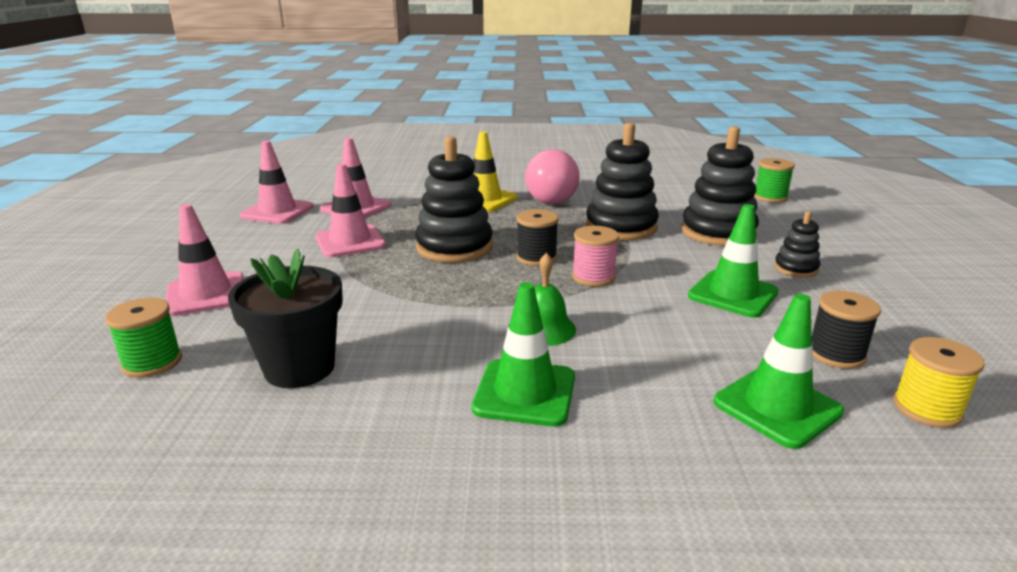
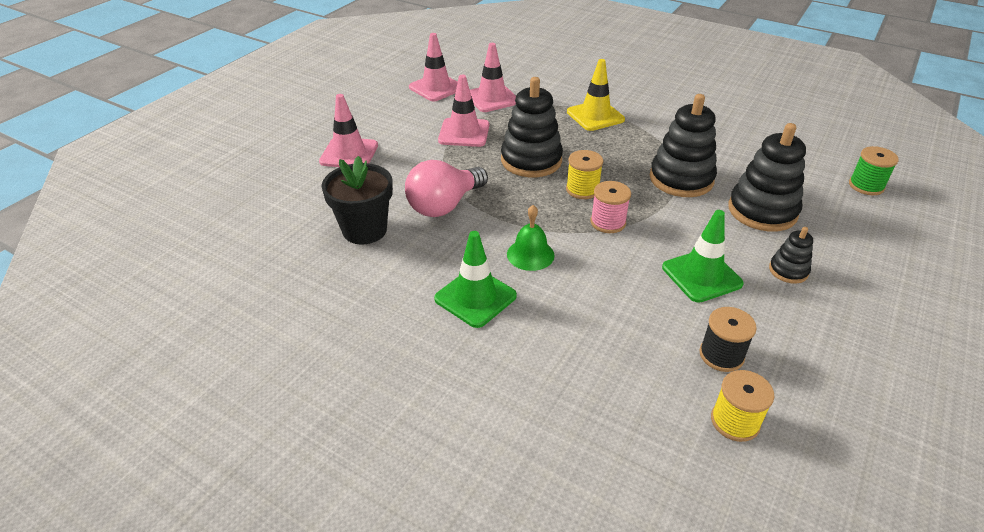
camera: 30 degrees right, 15 degrees up
green spool [105,298,182,378] -> none
black spool [516,209,559,266] -> yellow spool [566,150,603,199]
pink light bulb [525,149,580,204] -> pink light bulb moved to [405,160,488,217]
green traffic cone [713,294,844,449] -> none

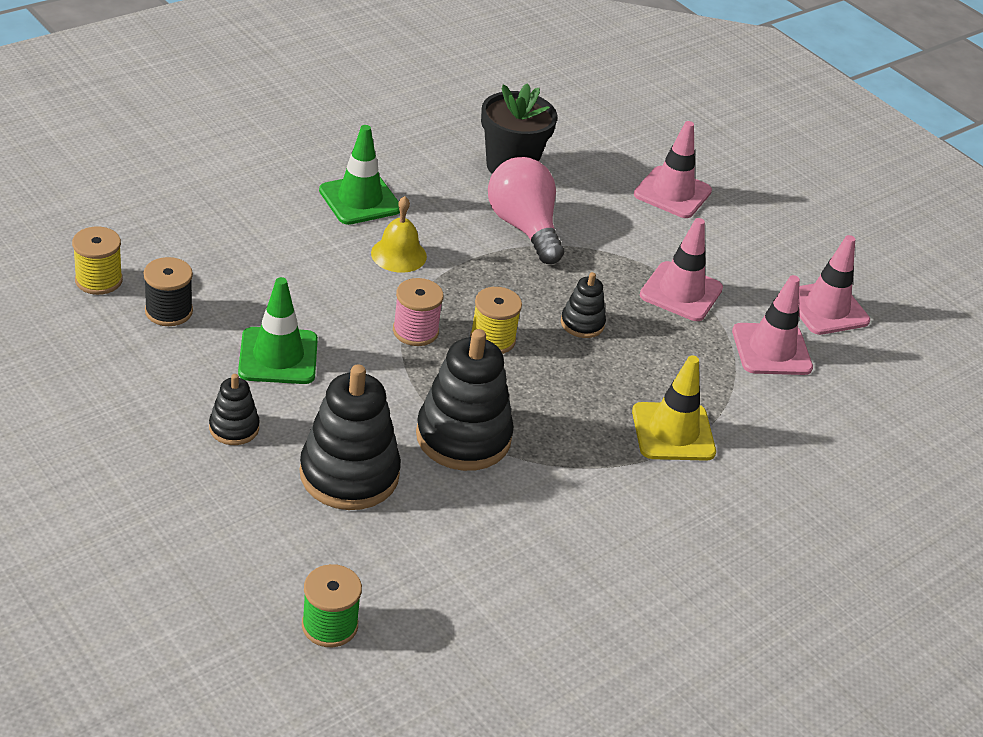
camera: 105 degrees right, 0 degrees up
black stacking toy [501,77,563,177] -> black stacking toy [561,272,606,338], size x0.51
green bell [507,205,554,271] -> yellow bell [371,196,427,273]

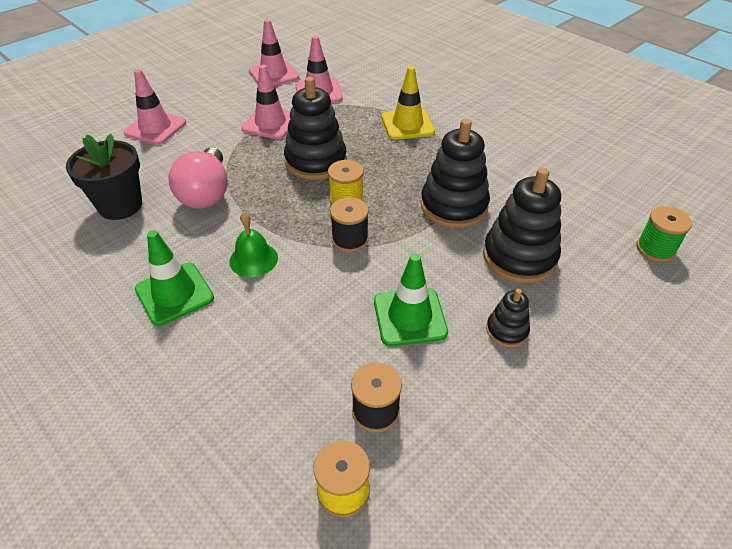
camera: 90 degrees left, 5 degrees up
yellow bell [371,196,427,273] -> green bell [229,212,278,277]
pink spool [393,278,444,346] -> black spool [330,197,369,252]
pink light bulb [488,157,564,264] -> pink light bulb turned 60 degrees counterclockwise [168,147,228,209]
black stacking toy [561,272,606,338] -> black stacking toy [284,77,347,180], size x1.97

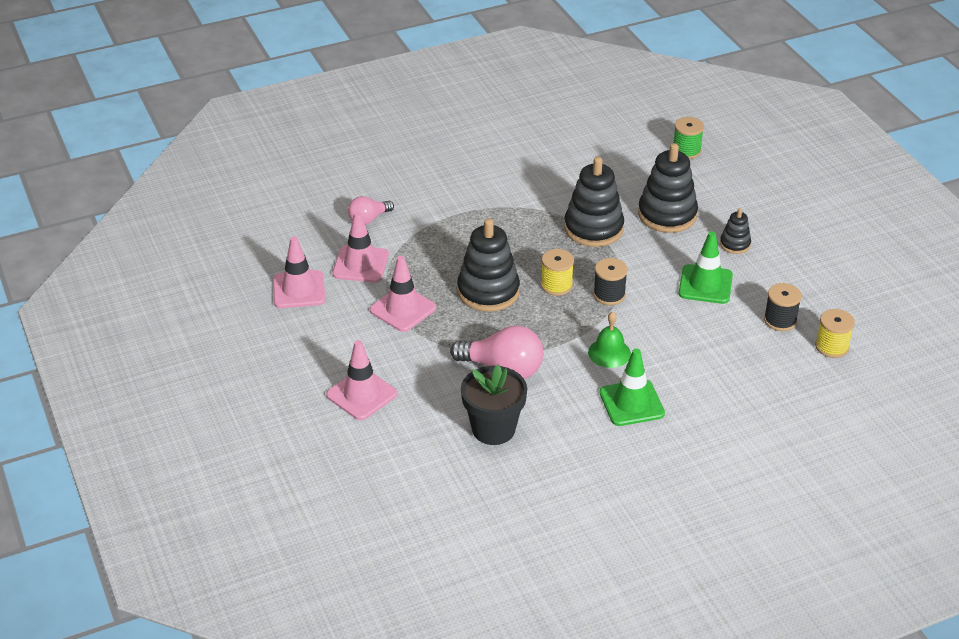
camera: 70 degrees left, 5 degrees down
yellow traffic cone [382,66,435,140] -> none
none -> pink light bulb [348,196,394,225]

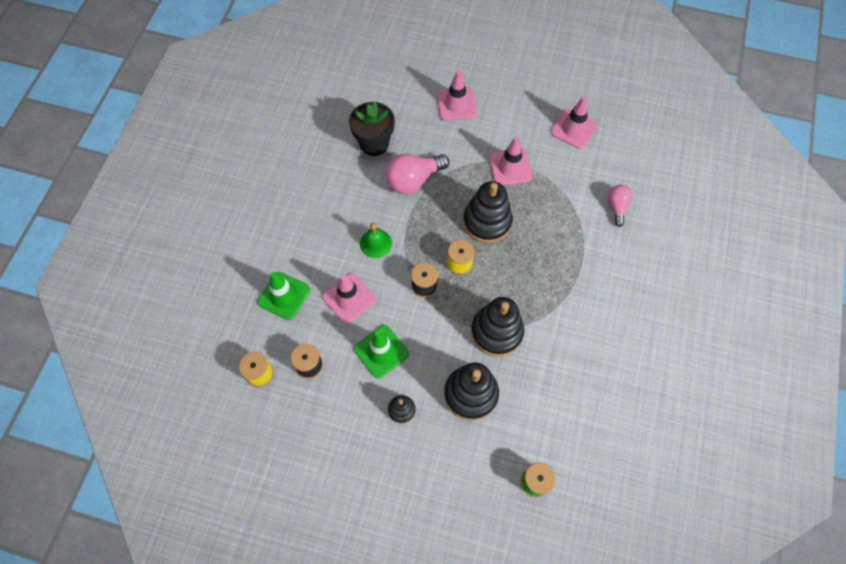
camera: 130 degrees right, 25 degrees up
pink traffic cone [332,211,389,283] -> pink traffic cone moved to [323,273,376,324]
green traffic cone [599,349,665,426] -> green traffic cone moved to [257,272,310,320]

